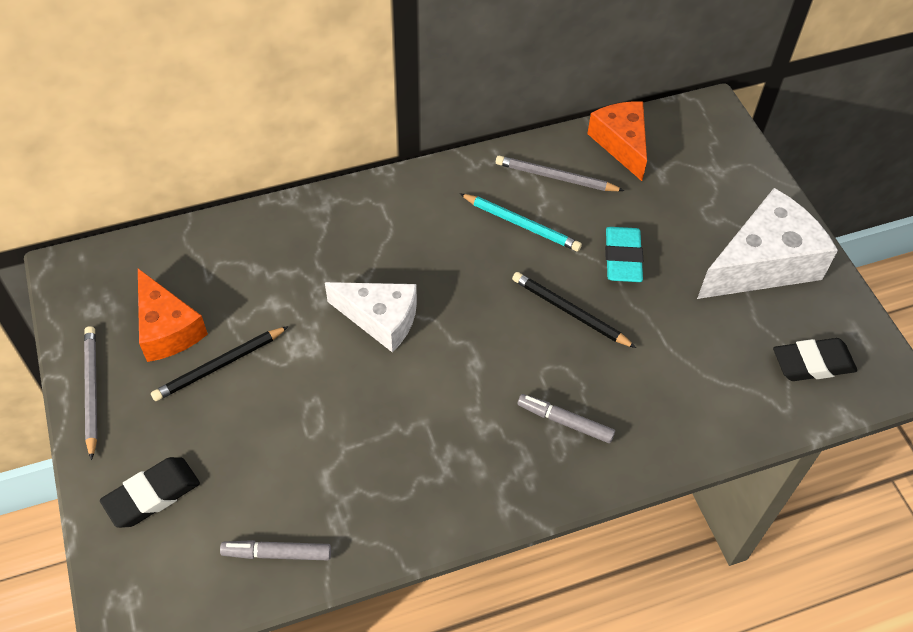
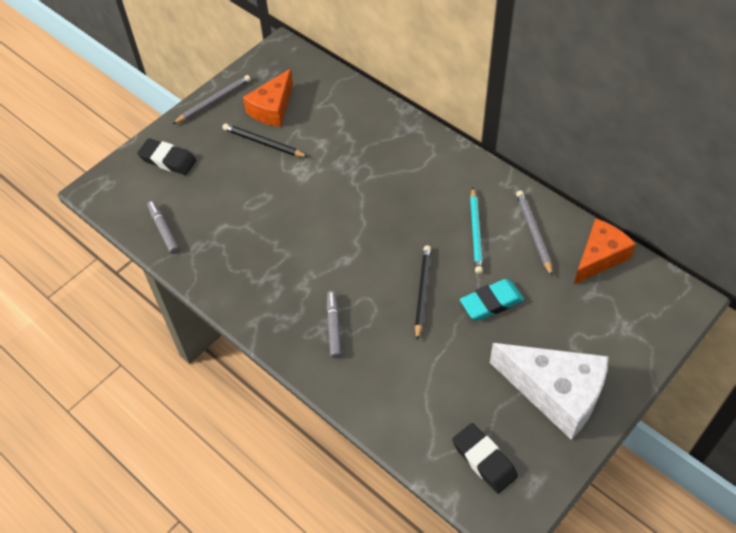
camera: 65 degrees right, 0 degrees up
white cheese [325,282,417,353] -> none

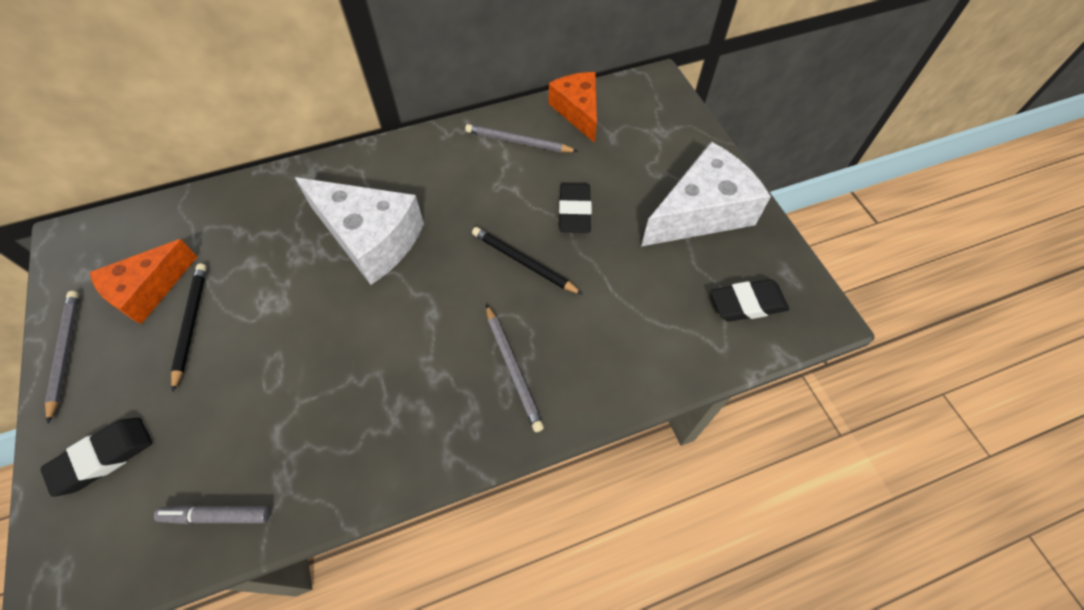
camera: 65 degrees left, 5 degrees up
black pencil [222,123,308,157] -> black pencil turned 120 degrees clockwise [171,263,207,392]
orange cheese [243,69,293,127] -> orange cheese turned 75 degrees clockwise [90,239,197,324]
grey marker [327,291,341,358] -> grey pencil [486,304,544,432]
turquoise eraser [460,279,524,320] -> black eraser [559,183,592,233]
turquoise pencil [470,188,483,274] -> none
none -> white cheese [295,177,424,285]

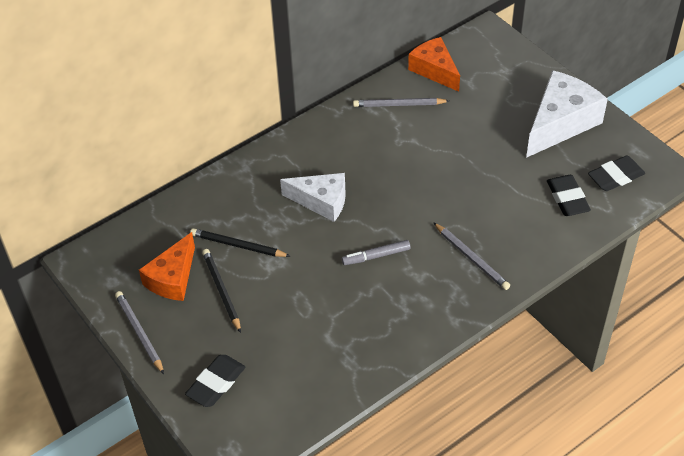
camera: 15 degrees left, 10 degrees down
grey marker [154,505,270,524] -> grey marker moved to [342,240,411,265]
white cheese [295,177,424,285] -> white cheese [280,173,346,222], size x0.66
black pencil [472,227,583,295] -> black pencil moved to [190,228,291,257]
black eraser [559,183,592,233] -> black eraser moved to [547,175,591,216]

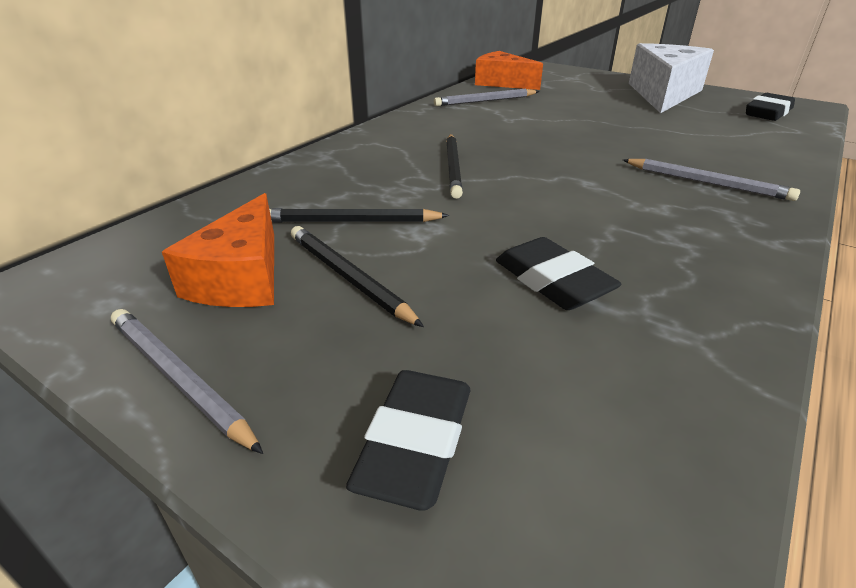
camera: 20 degrees left, 15 degrees down
white cheese [280,173,346,222] -> black pencil [446,134,463,199]
grey marker [342,240,411,265] -> none
black eraser [547,175,591,216] -> black eraser moved to [496,237,622,310]

